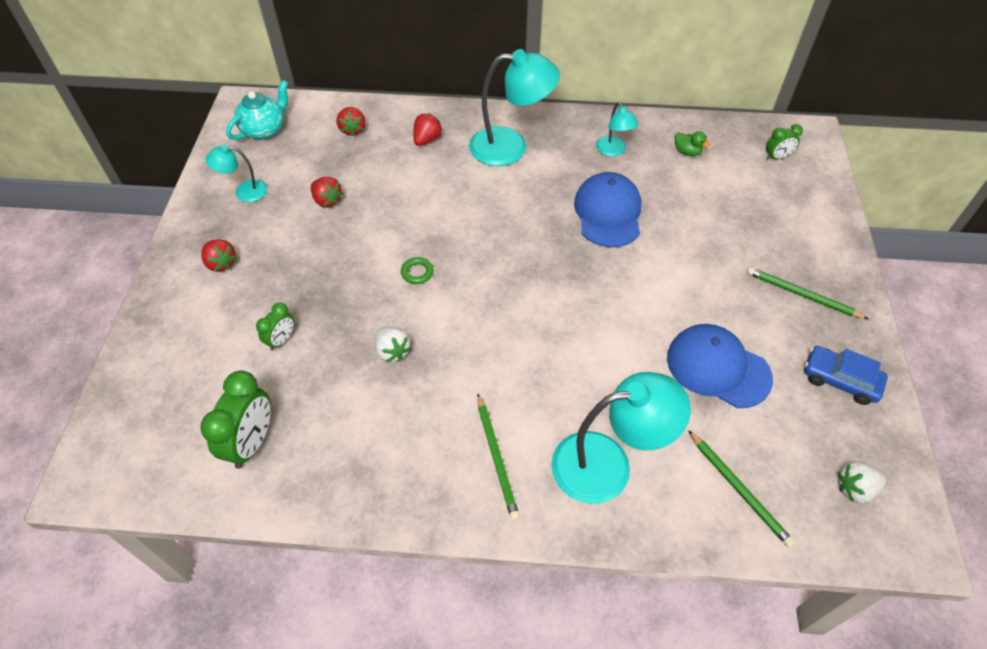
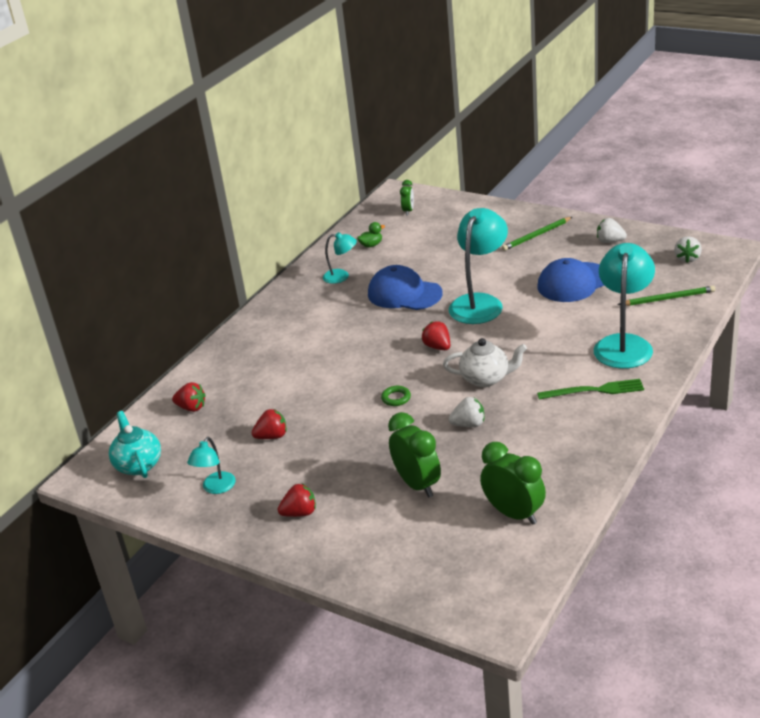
camera: 60 degrees left, 20 degrees down
green clock [256,302,294,351] -> green clock [388,412,441,498], size x1.80
red strawberry [413,113,442,146] -> red strawberry moved to [422,321,450,350]
turquoise lamp [469,49,560,166] -> turquoise lamp moved to [449,208,508,324]
green pencil [477,394,520,521] -> green fork [537,379,644,400]
blue car [804,346,888,405] -> white strawberry [597,218,627,243]
none -> white teapot [443,338,527,387]

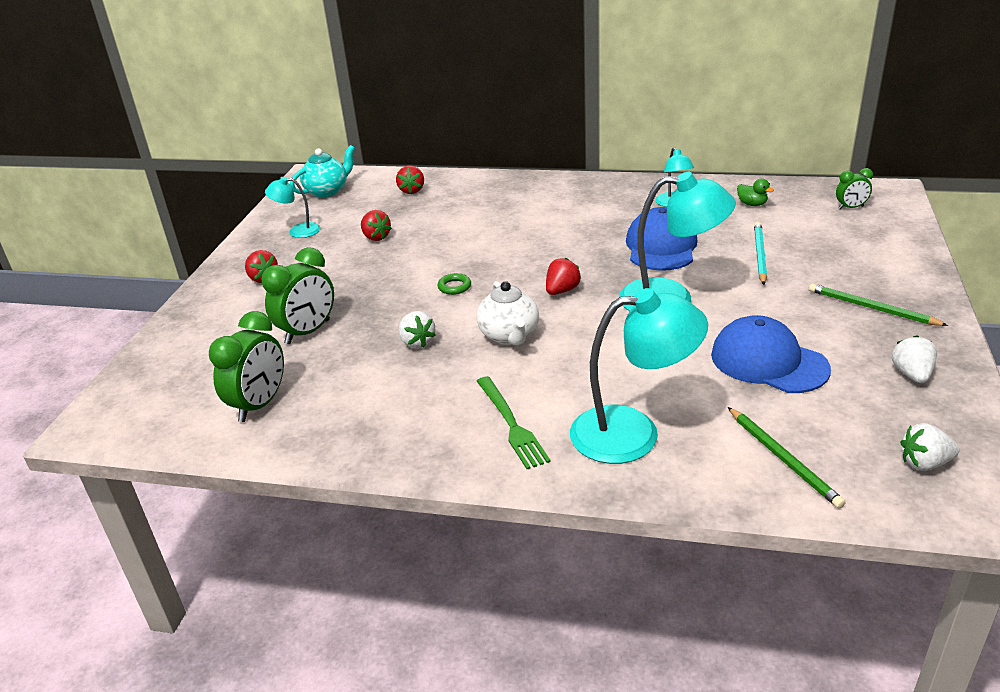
camera: 70 degrees right, 0 degrees up
none -> turquoise pencil [754,222,767,285]

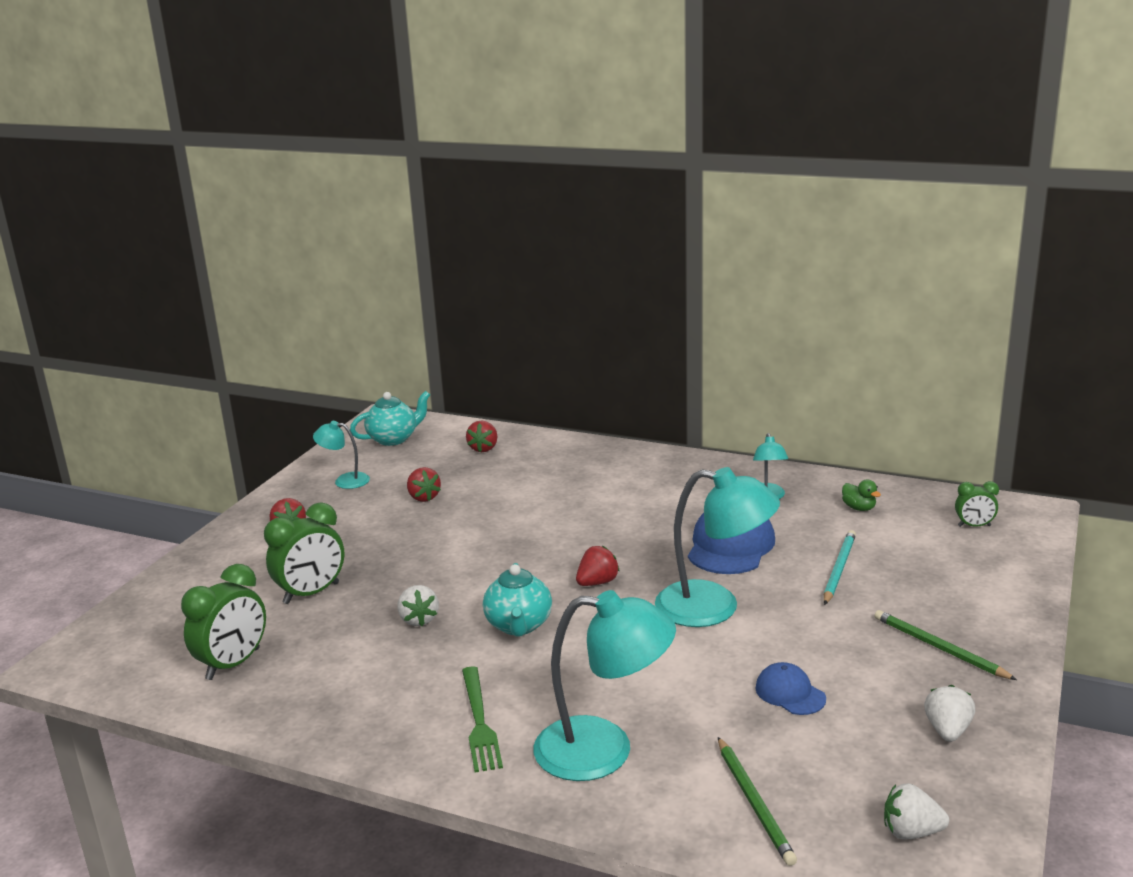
camera: 10 degrees right, 10 degrees down
green ring [437,273,471,295] -> none
white teapot [477,281,539,345] -> turquoise teapot [483,563,552,637]
blue cap [711,315,831,393] -> blue cap [755,662,826,715], size x0.55

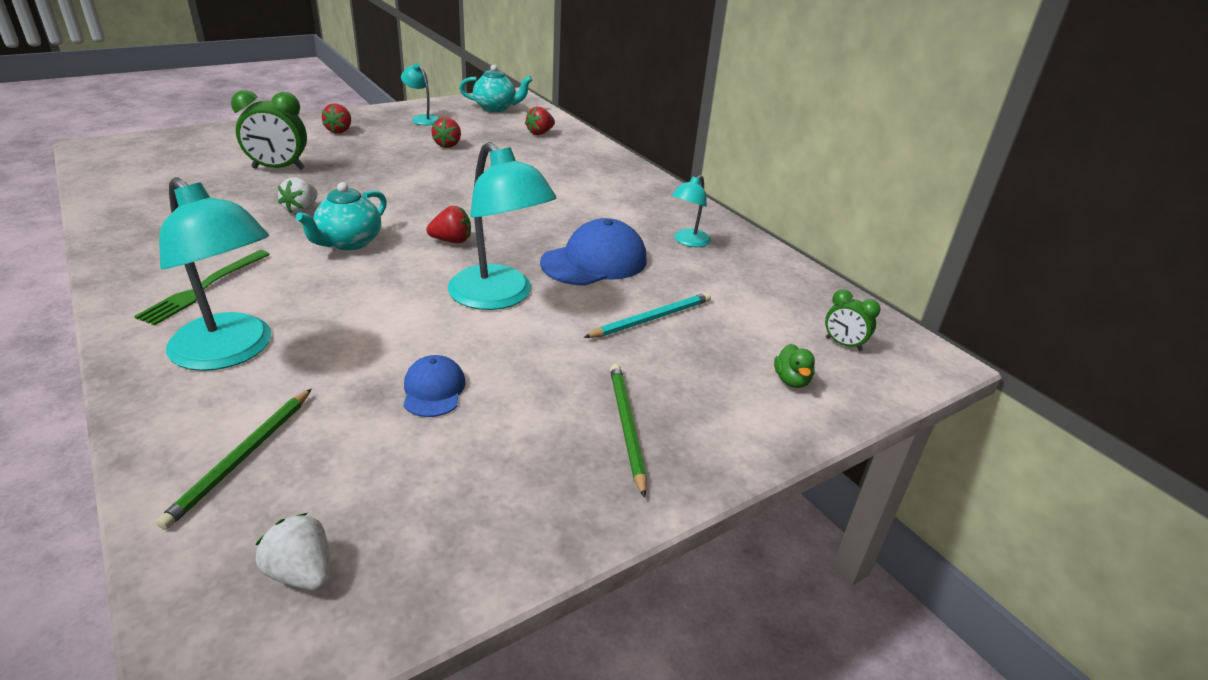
camera: 30 degrees right, 10 degrees up
green clock [181,564,266,680] -> none
green duck [842,480,881,511] -> green duck moved to [774,344,815,388]
white strawberry [924,685,975,742] -> none

